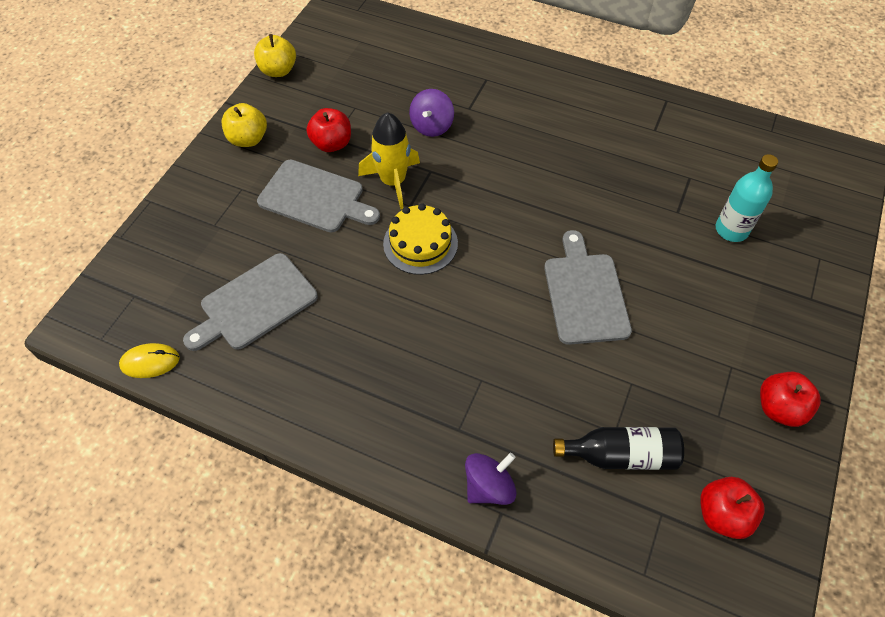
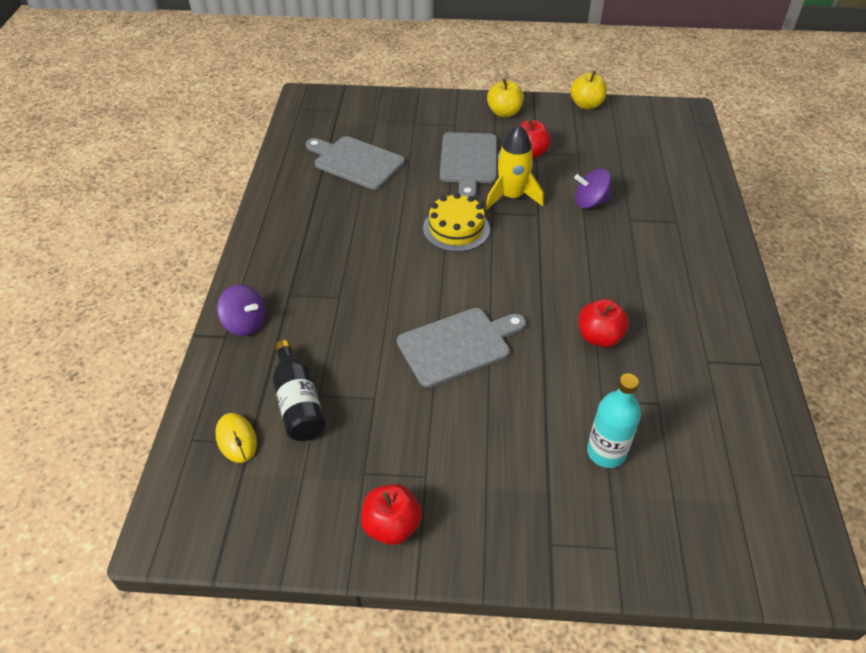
camera: 70 degrees right, 10 degrees down
yellow mouse [119,343,180,378] -> yellow mouse moved to [215,413,257,463]
red apple [700,477,764,539] -> red apple moved to [578,299,629,347]

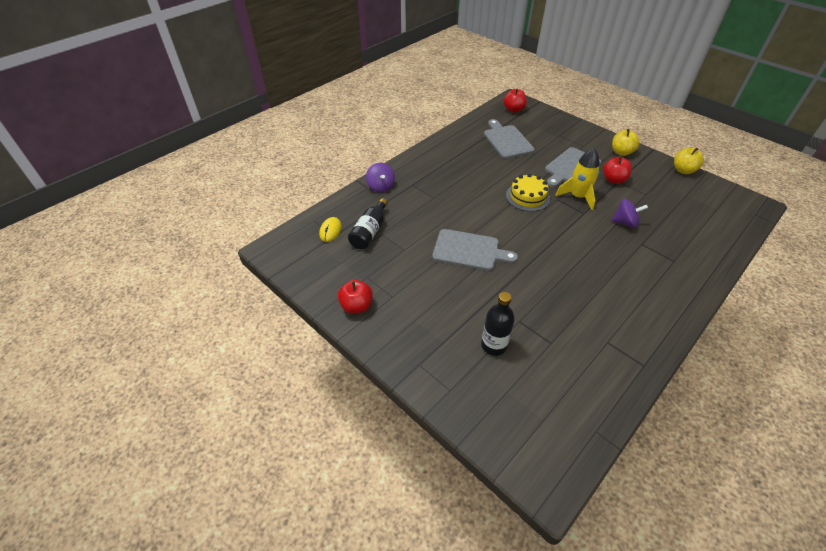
camera: 40 degrees right, 0 degrees up
purple spinning top [574,169,611,209] -> purple spinning top turned 150 degrees clockwise [611,199,648,228]
red apple [578,299,629,347] -> red apple moved to [503,89,527,113]
turquoise bottle [587,373,641,468] -> black bottle [481,292,515,356]

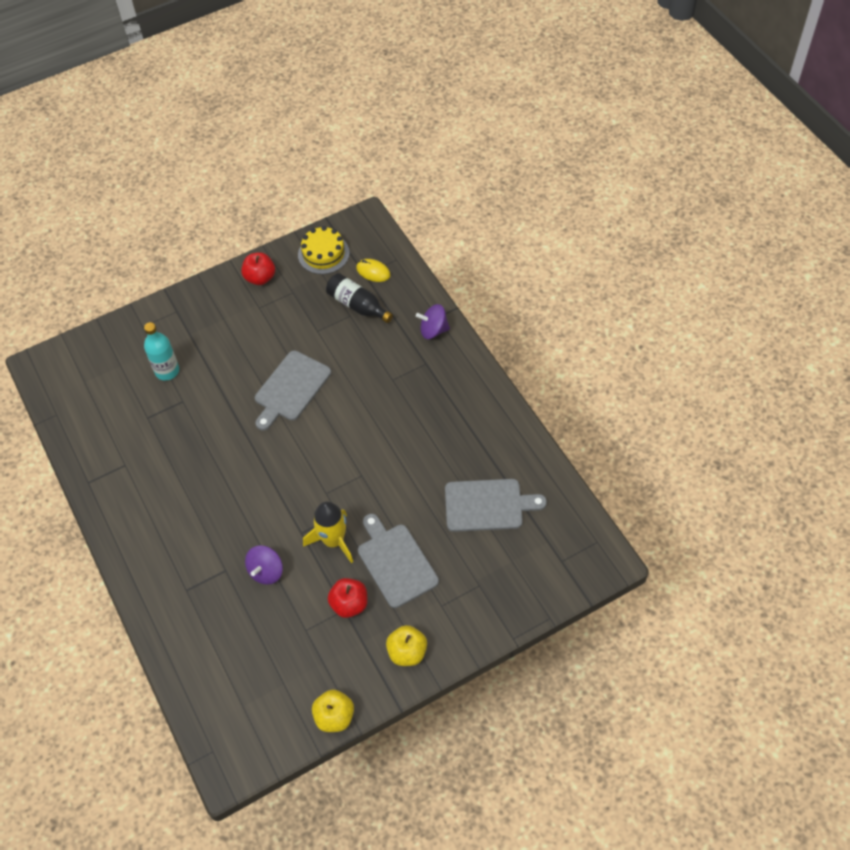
camera: 110 degrees right, 10 degrees up
black bottle [481,292,515,356] -> turquoise bottle [144,322,179,381]
red apple [503,89,527,113] -> none
yellow cake [506,174,550,211] -> yellow cake moved to [298,226,350,274]

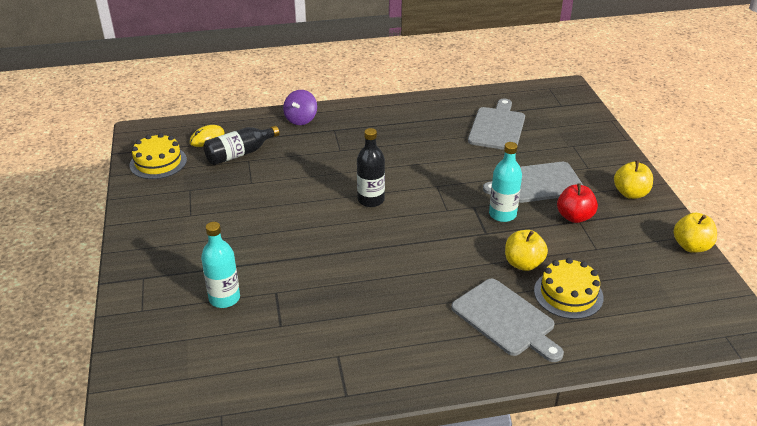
camera: 75 degrees left, 20 degrees down
red apple [241,252,275,285] -> none
purple spinning top [245,545,283,585] -> yellow apple [505,230,548,271]
grey cutting board [255,351,331,431] -> grey cutting board moved to [451,279,564,362]
yellow rocket [303,501,353,563] -> turquoise bottle [489,142,522,222]
none -> black bottle [357,128,385,207]
none -> yellow cake [534,258,603,319]

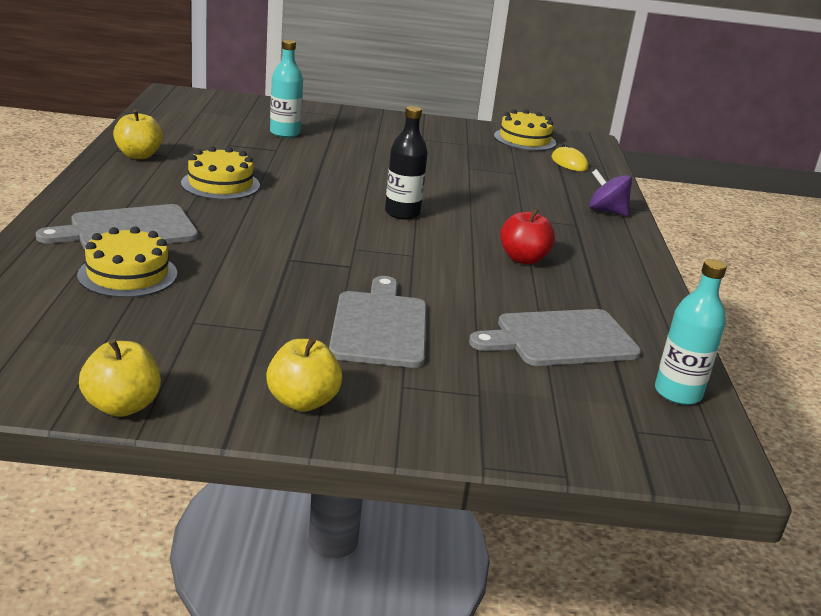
camera: 100 degrees right, 10 degrees down
black bottle [204,126,280,165] -> none
grey cutting board [468,98,525,150] -> grey cutting board turned 135 degrees clockwise [469,309,641,366]
turquoise bottle [489,142,522,222] -> turquoise bottle moved to [655,259,727,405]
yellow apple [505,230,548,271] -> yellow apple moved to [113,109,163,159]
red apple [557,183,598,223] -> red apple moved to [500,208,555,264]
none -> yellow cake [181,146,260,200]

